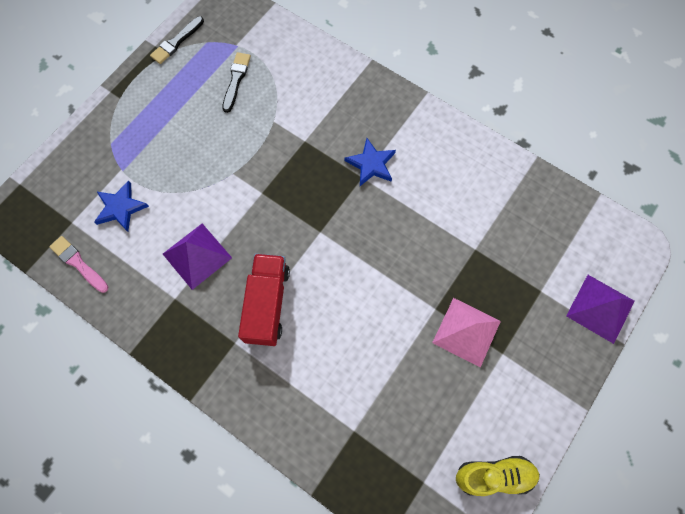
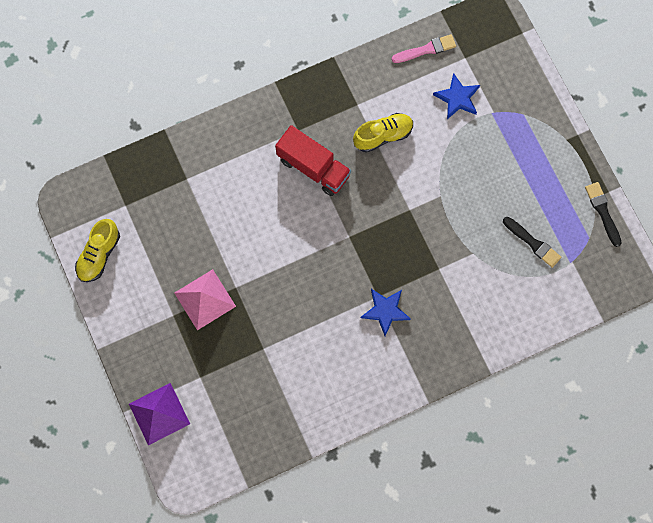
camera: 120 degrees right, 5 degrees up
purple pyramid [163,223,232,290] -> yellow shoe [353,113,413,153]

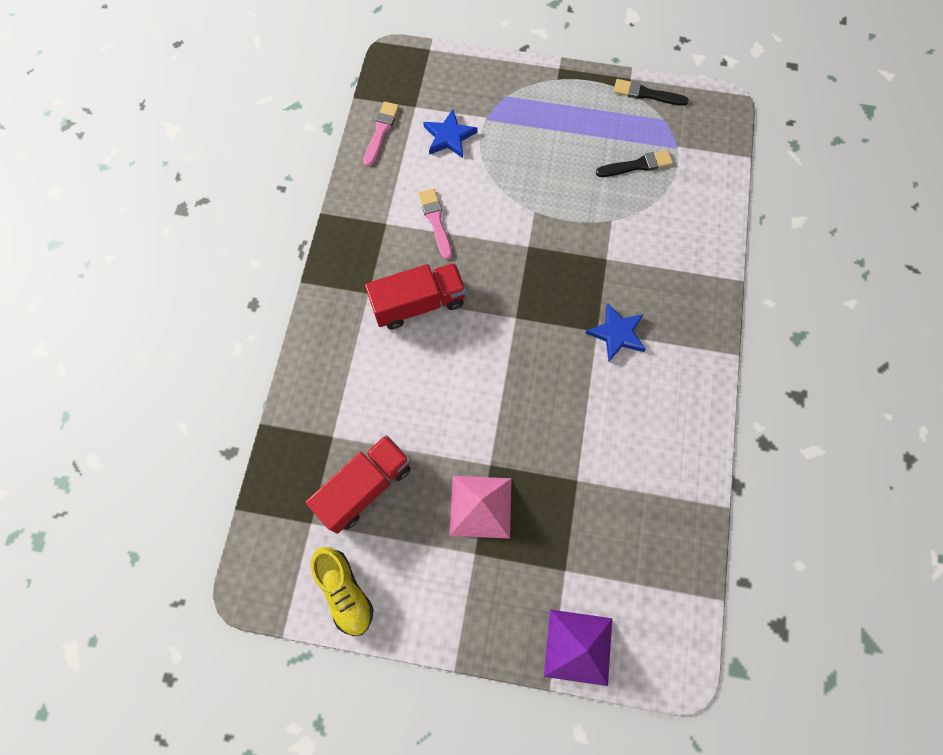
camera: 55 degrees left, 5 degrees down
yellow shoe [353,113,413,153] -> pink brush [419,189,452,260]
none -> red truck [305,435,411,534]

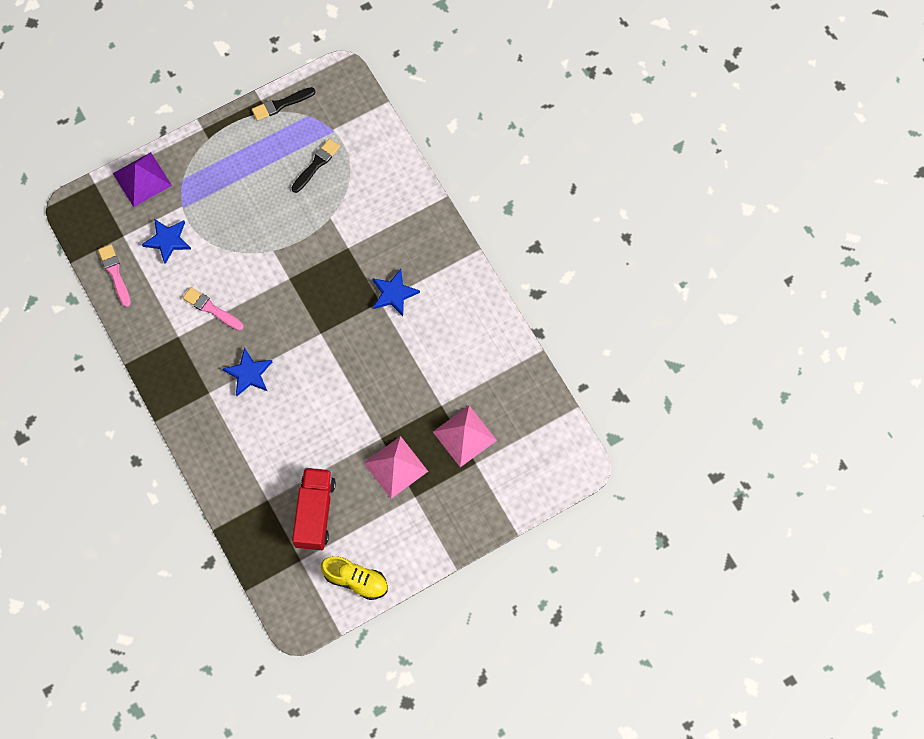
camera: 40 degrees left, 0 degrees up
red truck [365,263,466,329] -> blue star [222,347,272,396]
purple pyramid [544,610,612,686] -> purple pyramid moved to [113,152,172,207]
none -> pink pyramid [433,406,497,467]

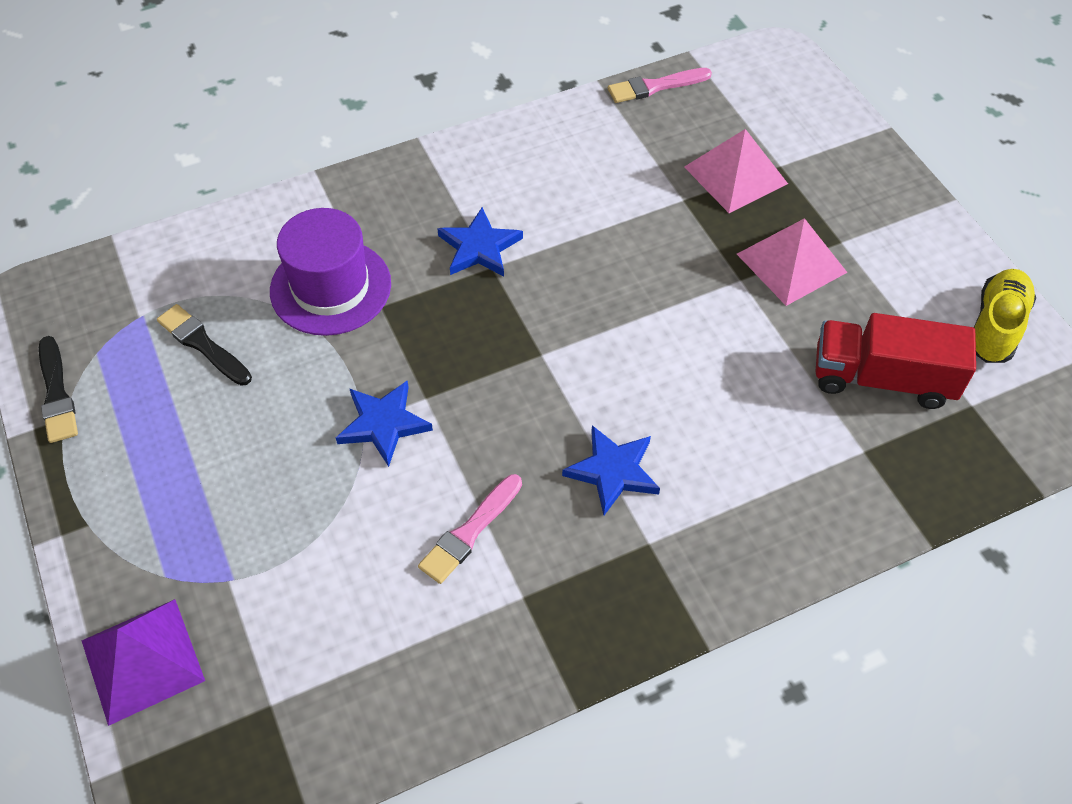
camera: 85 degrees left, 15 degrees down
pink brush [98,244,131,307] -> pink brush moved to [608,68,712,103]
blue star [142,219,191,264] -> blue star moved to [336,381,433,467]
none -> purple hat [270,208,391,336]

